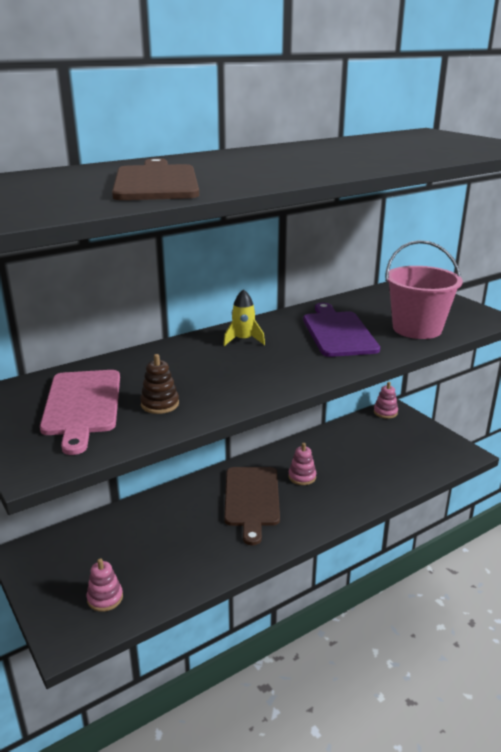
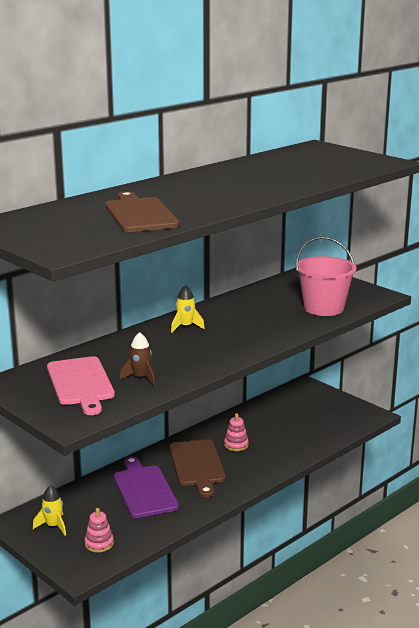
camera: 10 degrees left, 5 degrees down
brown stacking toy [140,354,179,414] -> brown rocket [119,332,155,386]
purple cutting board [303,303,380,357] -> purple cutting board moved to [114,456,179,518]
pink stacking toy [374,382,398,419] -> none
none -> yellow rocket [33,485,66,536]

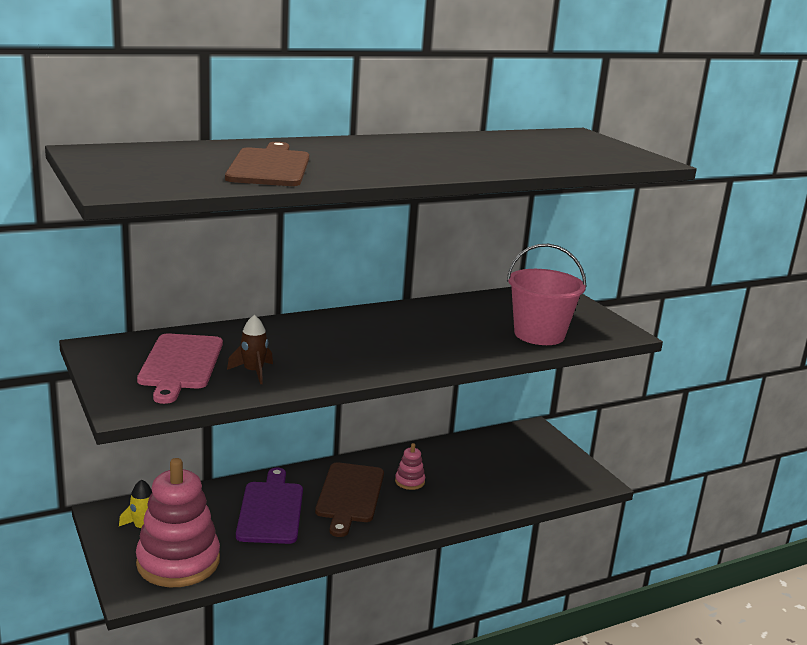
camera: 15 degrees right, 0 degrees up
pink stacking toy [85,508,114,553] -> pink stacking toy [136,458,220,587], size x2.31
yellow rocket [171,285,205,333] -> none

